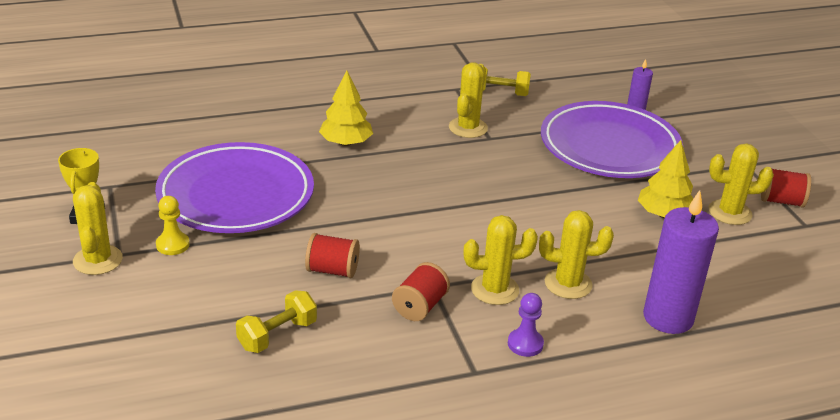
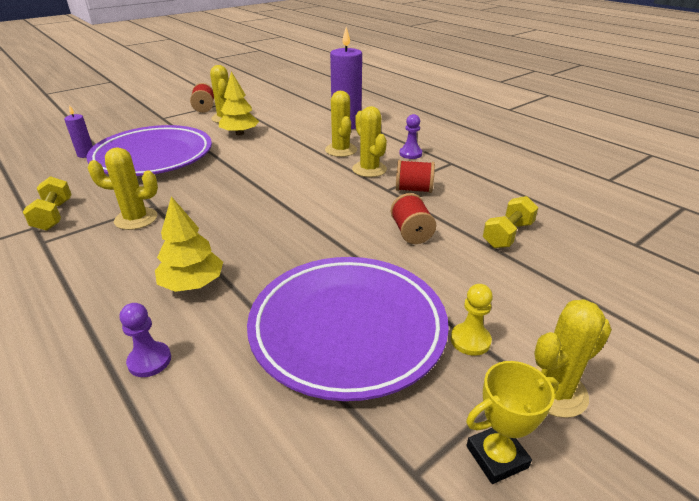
camera: 110 degrees left, 0 degrees up
yellow dumbbell [236,290,317,353] -> yellow dumbbell turned 75 degrees counterclockwise [483,196,538,248]
none -> purple pawn [120,303,171,377]

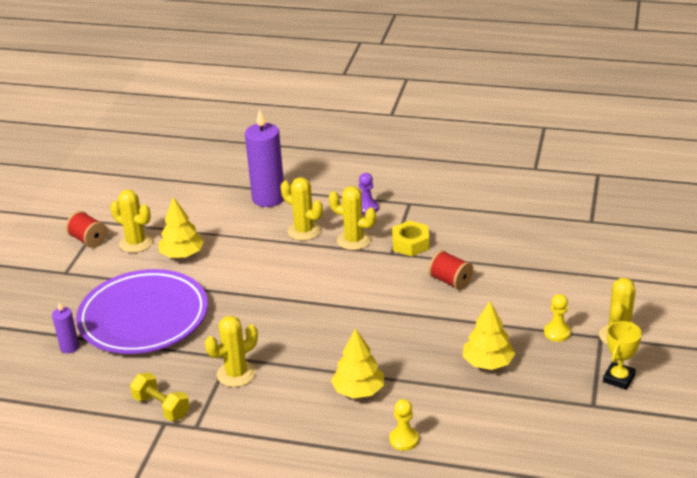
camera: 35 degrees left, 0 degrees up
purple pawn [120,303,171,377] -> yellow pawn [389,399,419,451]
purple plate [247,257,449,401] -> yellow tree [463,301,515,370]
red spool [396,160,435,193] -> yellow nut [392,220,429,256]
yellow dumbbell [483,196,538,248] -> none

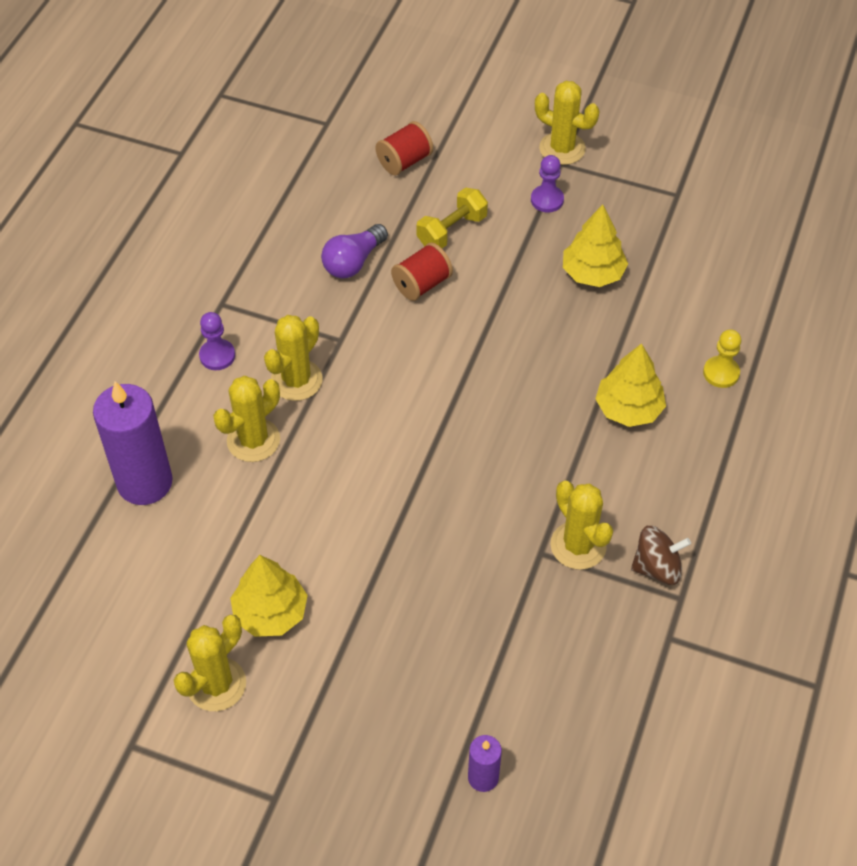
camera: 85 degrees left, 20 degrees up
red spool [66,211,107,248] -> red spool moved to [375,121,433,176]
purple plate [76,269,208,354] -> none
yellow dumbbell [130,372,190,421] -> yellow dumbbell moved to [417,187,488,248]
yellow nut [392,220,429,256] -> none
yellow pawn [544,294,571,342] -> purple pawn [531,155,564,212]
yellow trophy [603,321,642,390] -> none
none -> purple light bulb [321,224,388,278]
none -> brown spinning top [631,526,691,585]

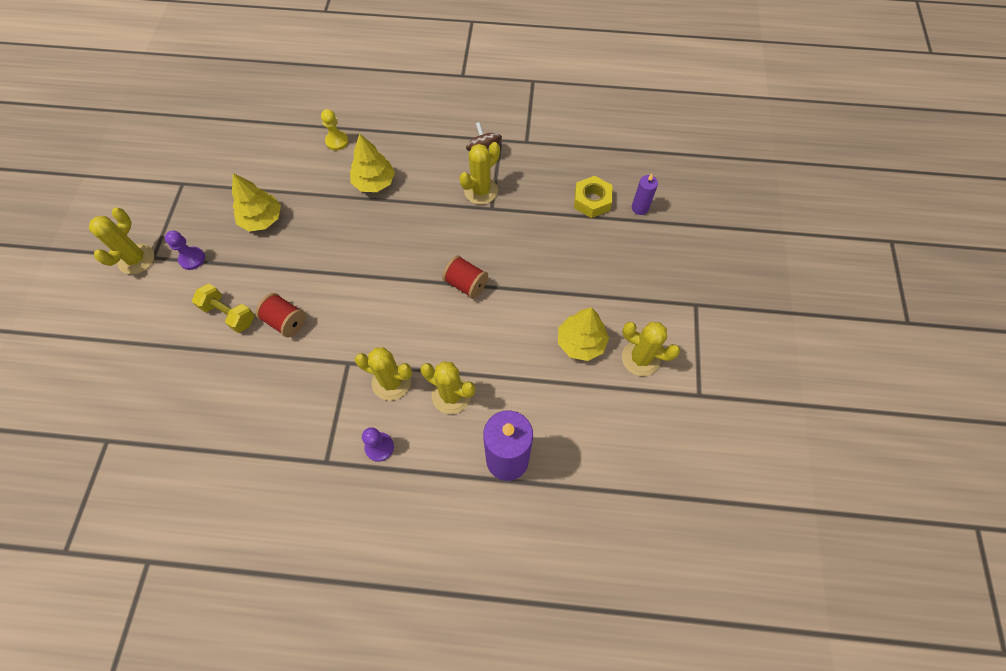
camera: 105 degrees left, 10 degrees up
purple light bulb [321,224,388,278] -> none
red spool [375,121,433,176] -> red spool moved to [442,255,488,299]
none -> yellow nut [574,176,613,218]

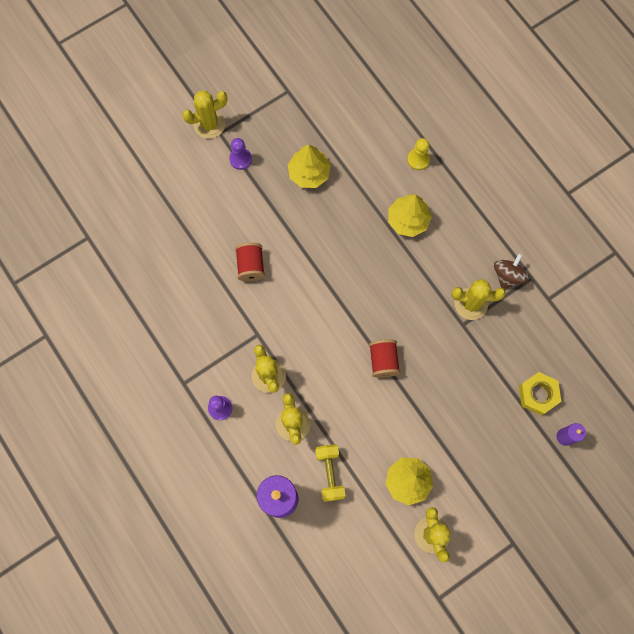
camera: 50 degrees right, 10 degrees up
yellow dumbbell [192,284,254,333] -> yellow dumbbell moved to [315,444,346,502]

